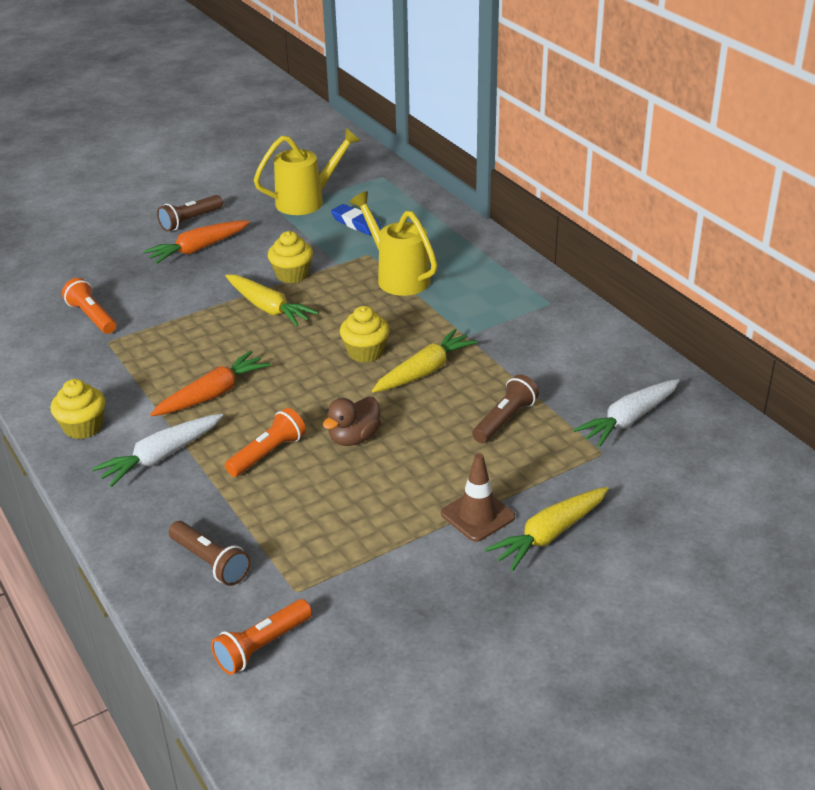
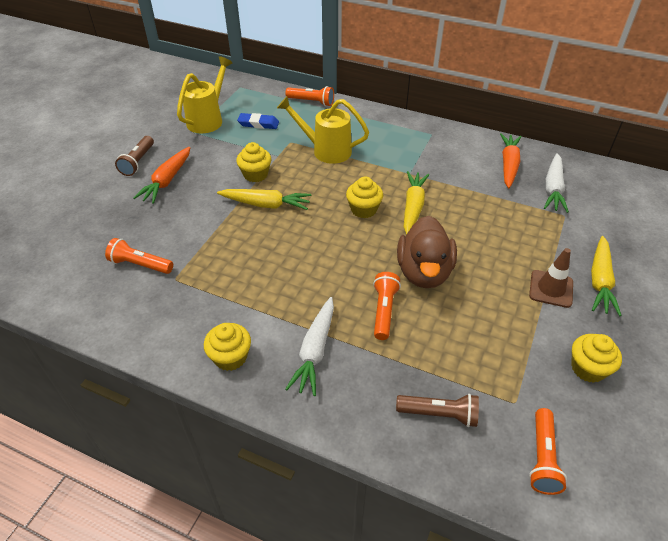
camera: 35 degrees left, 10 degrees up
orange carrot [150,351,271,416] -> orange carrot moved to [500,133,522,188]
brown duck [323,397,381,446] -> brown duck [397,216,457,288], size x1.67
brown flashlight [472,374,539,443] -> none
none -> orange flashlight [285,86,334,106]
none -> yellow cupcake [571,334,622,383]

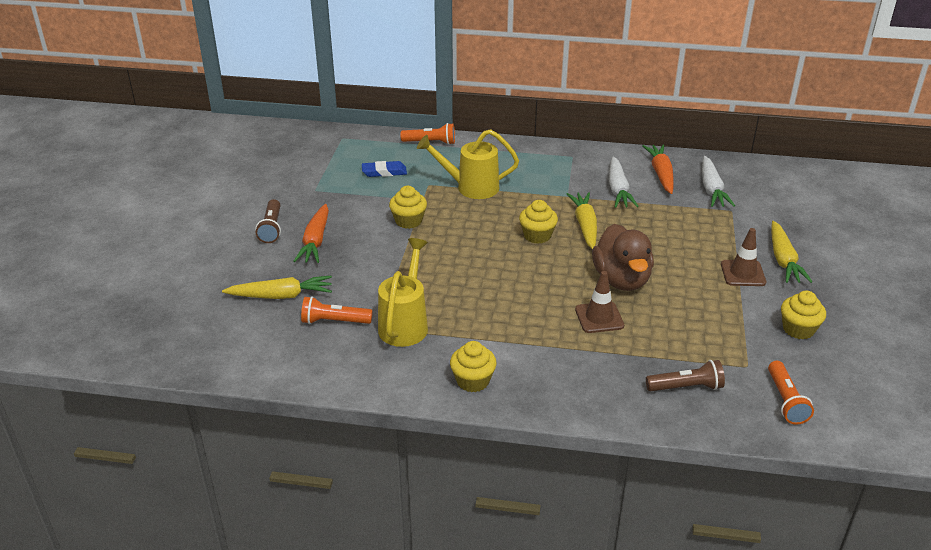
camera: 15 degrees left, 10 degrees down
yellow watering can [177,56,232,133] -> yellow watering can moved to [378,238,428,347]
yellow carrot [217,189,311,210] -> yellow carrot moved to [222,276,332,299]
white carrot [285,297,334,396] -> white carrot moved to [609,156,639,208]
orange flashlight [373,272,401,340] -> brown traffic cone [575,271,624,333]

